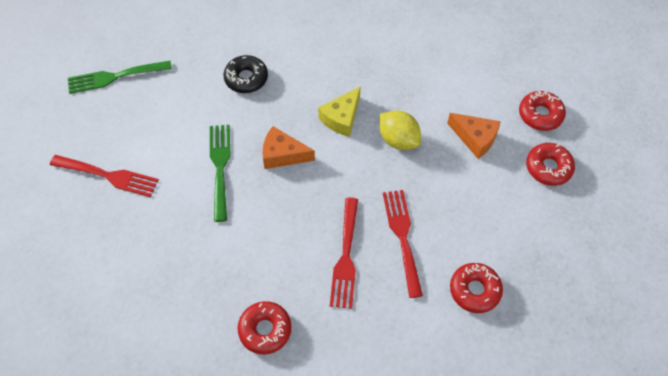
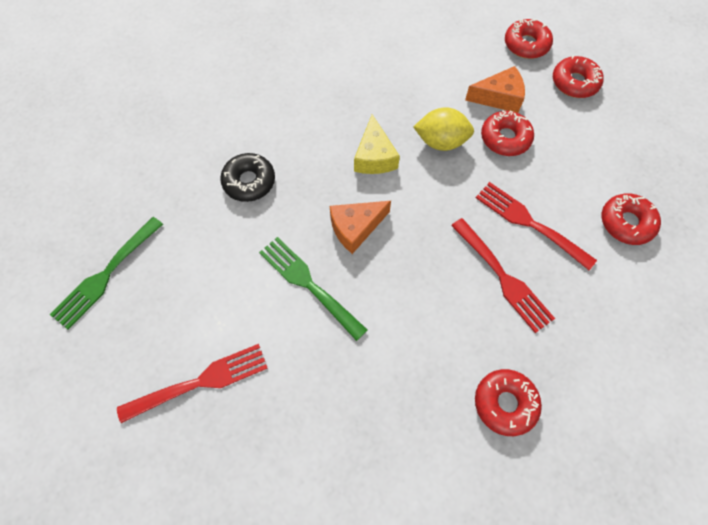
camera: 40 degrees left, 5 degrees up
none -> red donut [481,110,534,156]

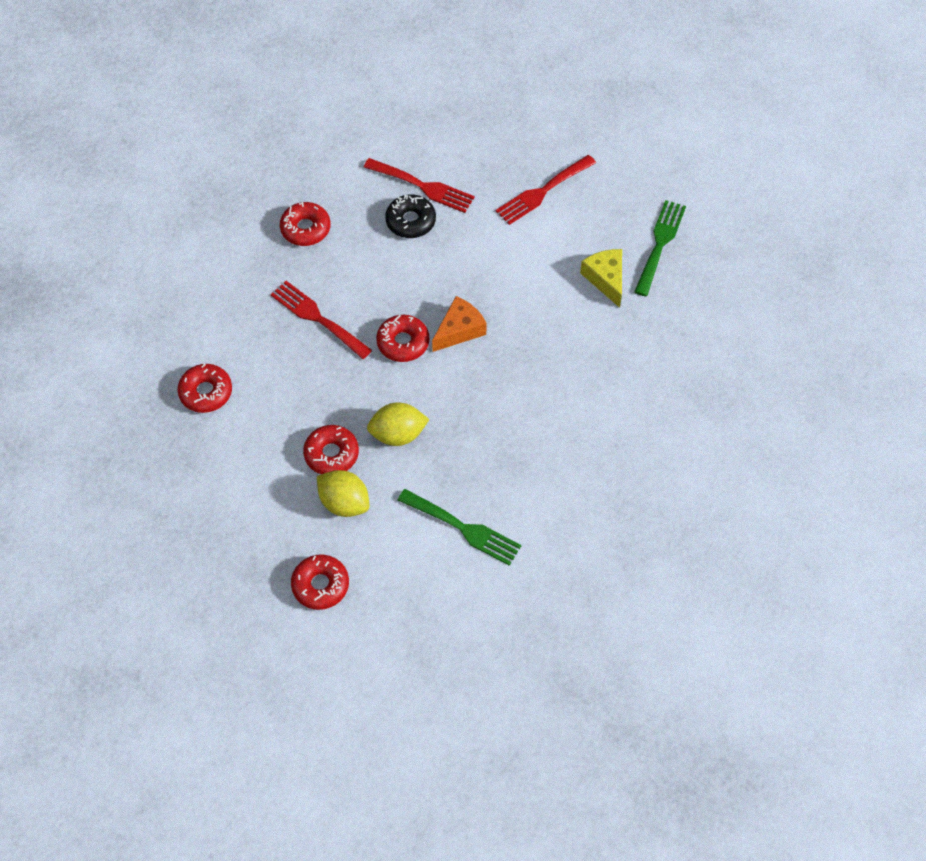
camera: 165 degrees right, 5 degrees down
black donut [220,153,275,202] -> black donut moved to [385,195,436,238]
green fork [259,237,367,341] -> green fork moved to [398,489,521,566]
yellow cheese [354,114,400,174] -> yellow cheese moved to [580,249,622,308]
orange cheese [465,66,525,113] -> yellow lemon [317,470,369,517]
red fork [476,182,597,270] -> red fork moved to [364,158,475,213]
red donut [553,56,604,98] -> red donut moved to [376,315,429,362]

